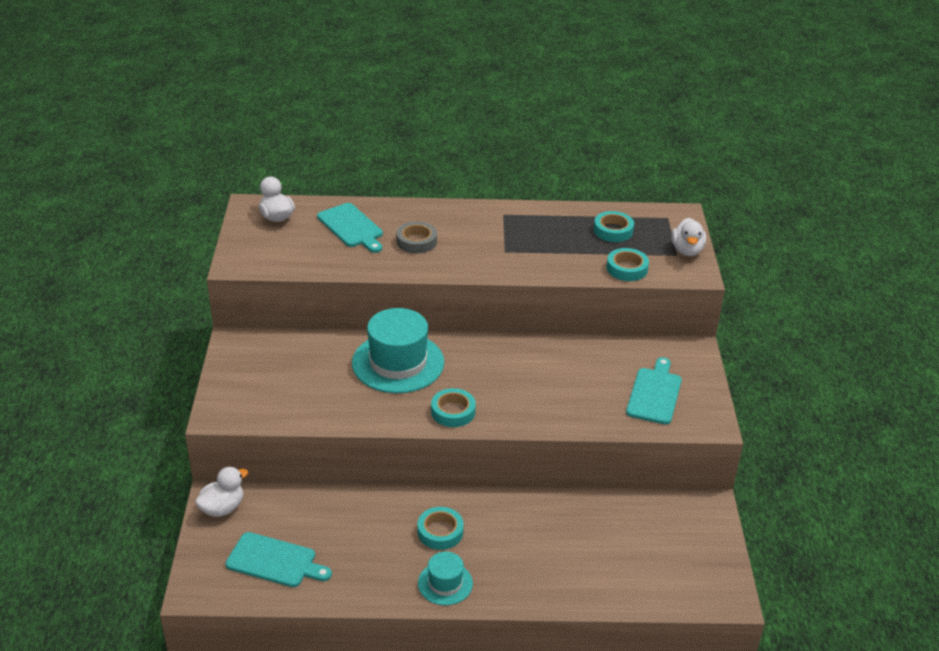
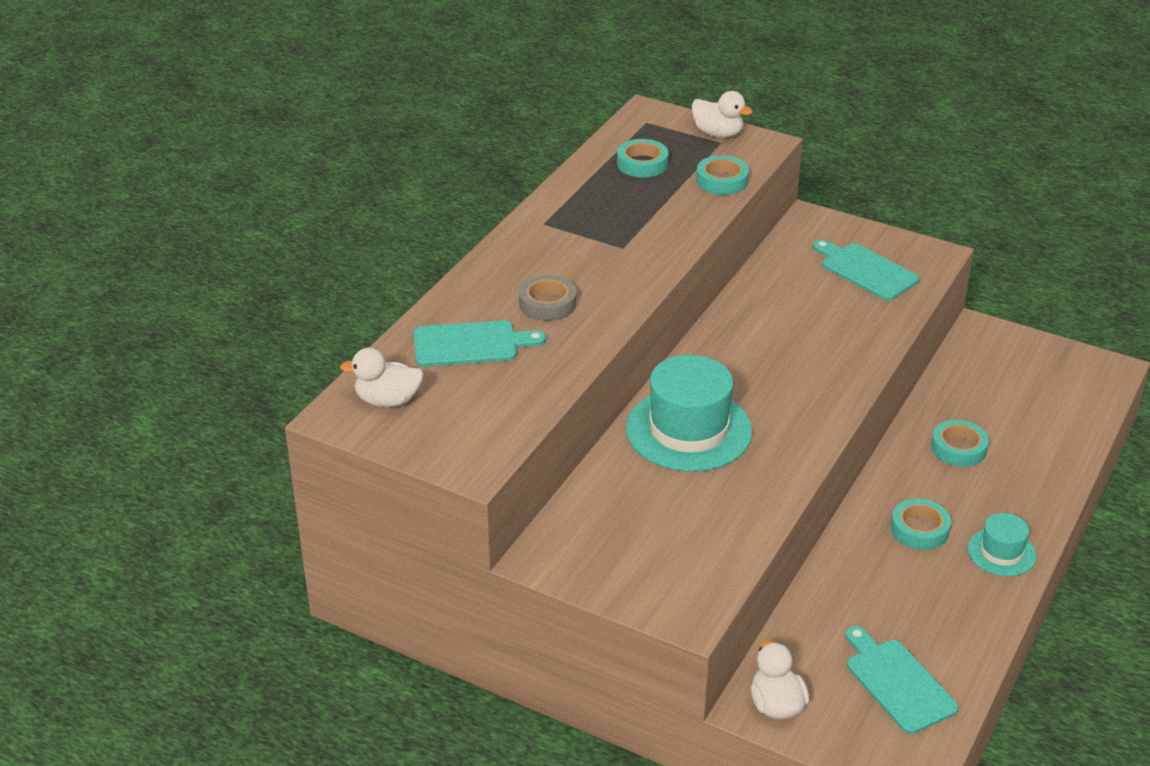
camera: 60 degrees left, 0 degrees up
turquoise cutting board [226,532,332,587] -> turquoise cutting board turned 75 degrees counterclockwise [846,626,959,734]
turquoise tape [431,388,476,427] -> turquoise tape moved to [931,420,989,467]

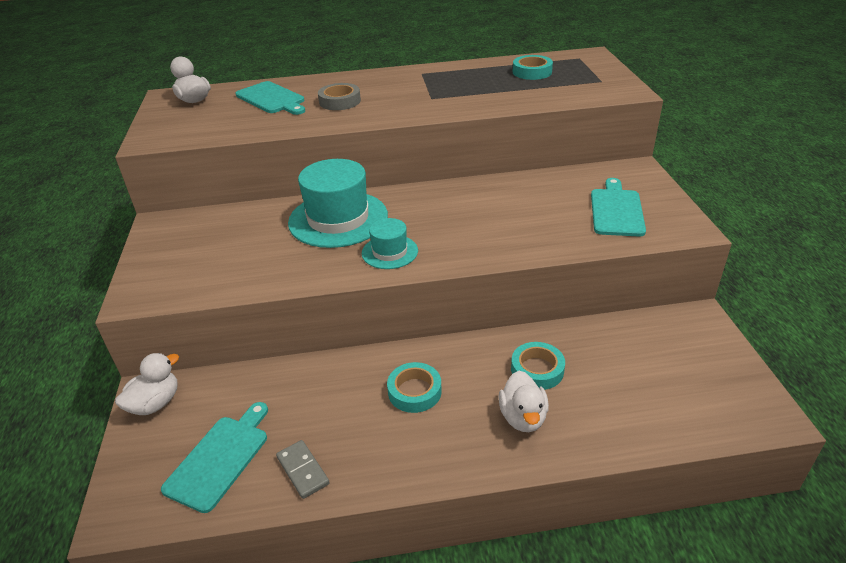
camera: 55 degrees right, 0 degrees up
white duck [692,91,753,138] -> white duck moved to [498,371,549,432]
turquoise tape [696,155,749,195] -> none
turquoise hat [968,513,1036,576] -> turquoise hat moved to [362,218,418,269]
none -> grey domino [276,440,330,499]

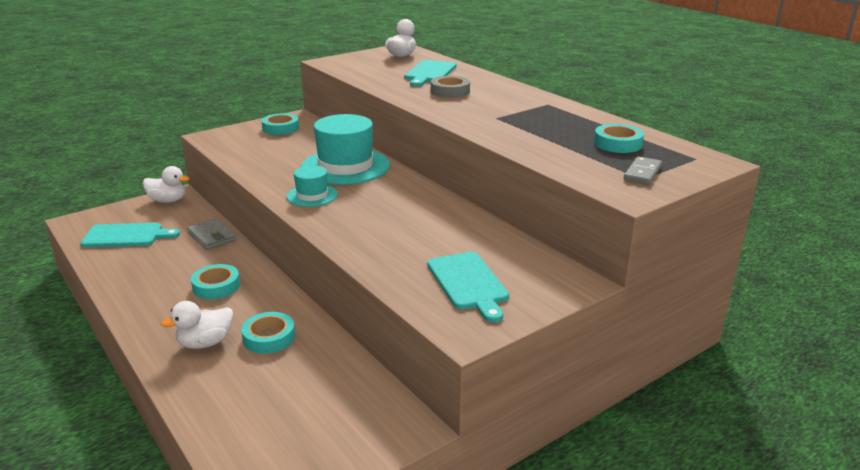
camera: 60 degrees right, 10 degrees down
grey domino [276,440,330,499] -> grey domino moved to [624,156,662,185]
turquoise cutting board [591,178,646,237] -> turquoise cutting board turned 90 degrees clockwise [427,252,509,323]
none -> grey wallet [187,218,236,250]
none -> turquoise tape [262,113,299,135]

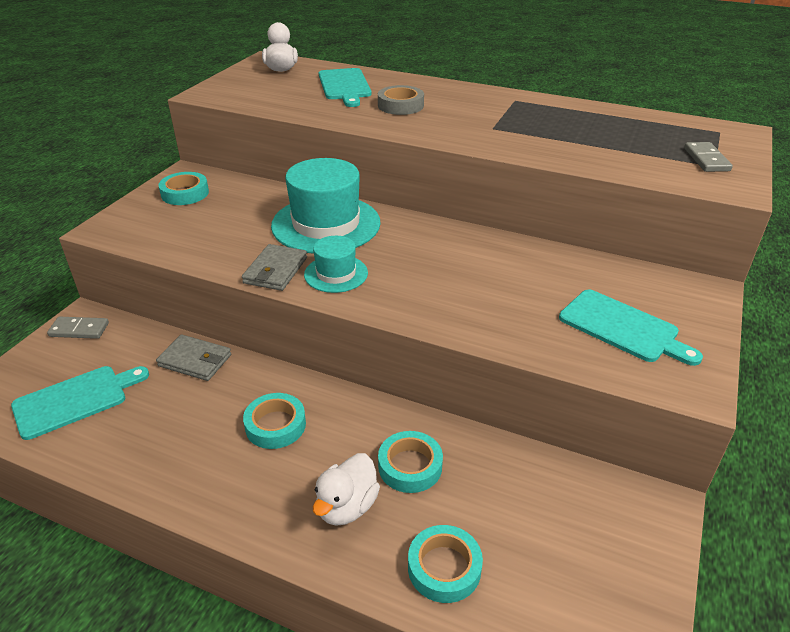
camera: 30 degrees left, 10 degrees up
white duck [143,166,189,203] -> grey domino [47,317,109,339]
turquoise tape [594,124,644,153] -> turquoise tape moved to [408,525,483,603]
none -> grey wallet [242,244,307,291]

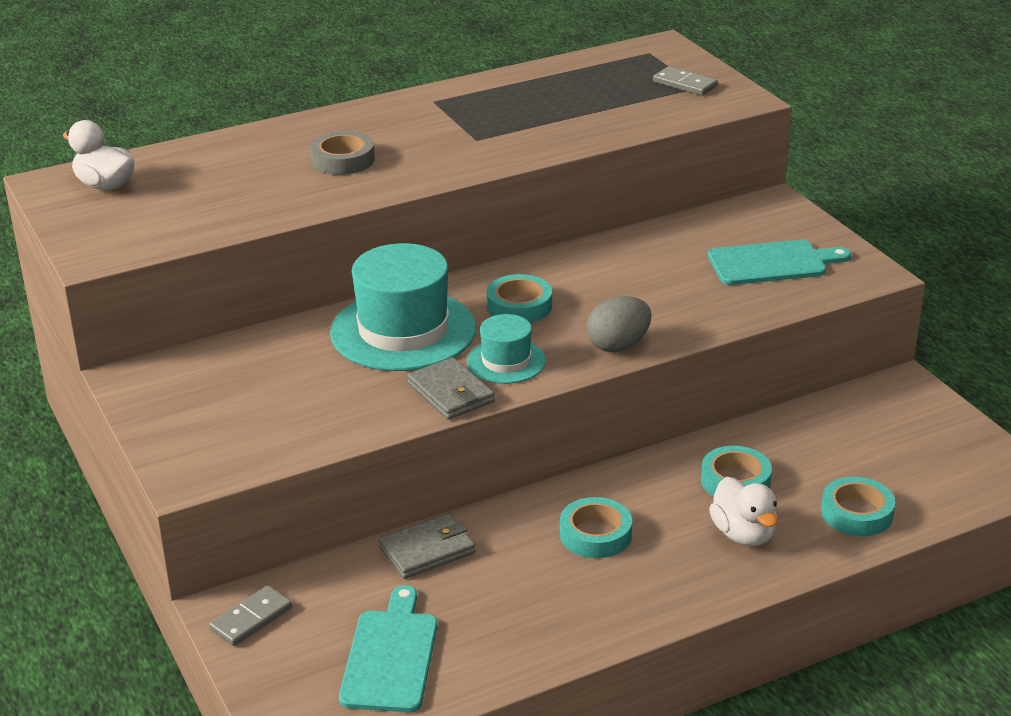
camera: 50 degrees left, 5 degrees down
turquoise tape [158,172,209,205] -> turquoise tape moved to [486,274,552,323]
turquoise cutting board [319,68,372,107] -> none
none -> grey egg [586,296,652,352]

